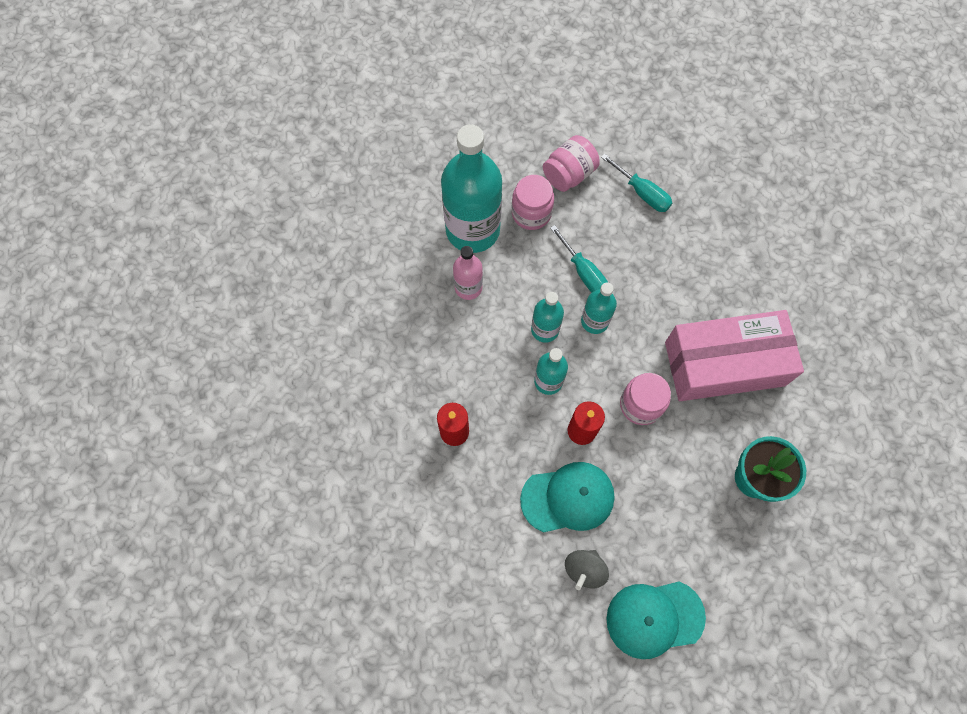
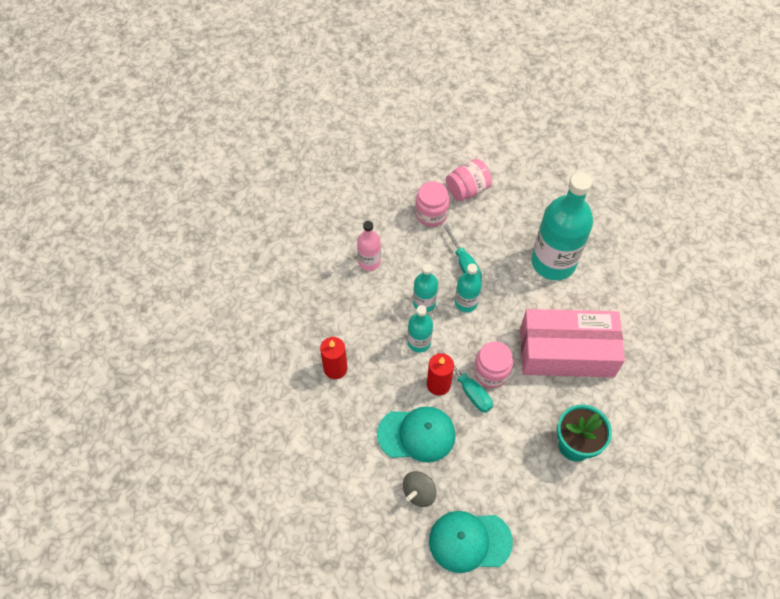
camera: 10 degrees right, 10 degrees down
turquoise bottle [441,124,502,253] -> turquoise bottle moved to [532,172,593,280]
turquoise screwdriver [601,153,672,212] -> turquoise screwdriver moved to [438,349,493,413]

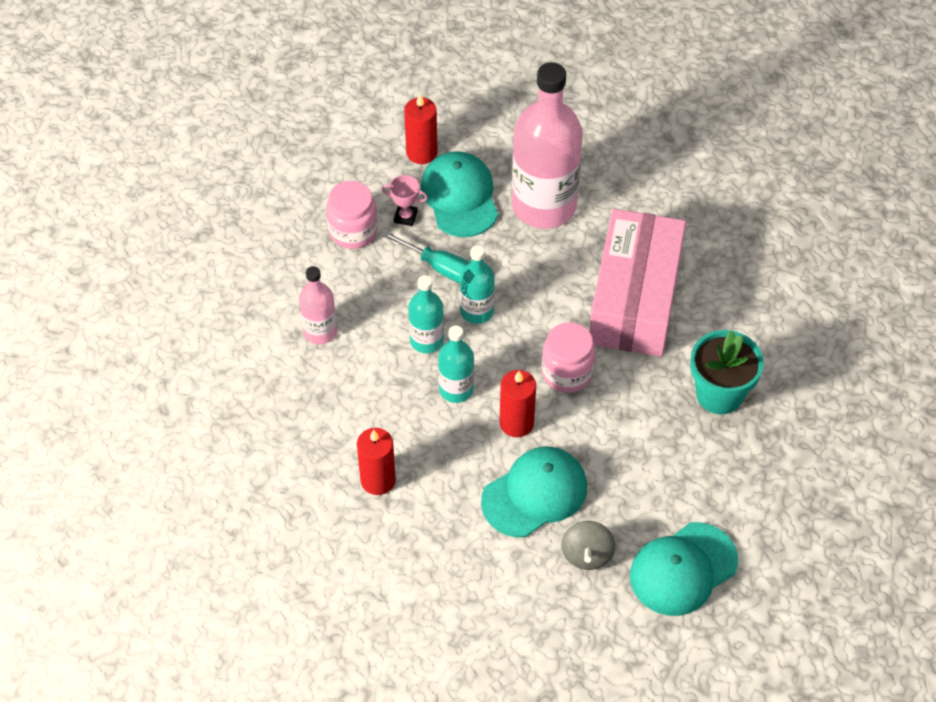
camera: 35 degrees left, 5 degrees down
turquoise screwdriver [438,349,493,413] -> none
pink jar [446,159,492,201] -> none
pink box [520,309,625,377] -> pink box turned 45 degrees counterclockwise [589,209,686,357]
turquoise bottle [532,172,593,280] -> pink bottle [512,62,583,229]
none -> pink trophy [382,175,428,226]
none -> red candle [404,94,437,164]
none -> turquoise cap [421,151,498,237]

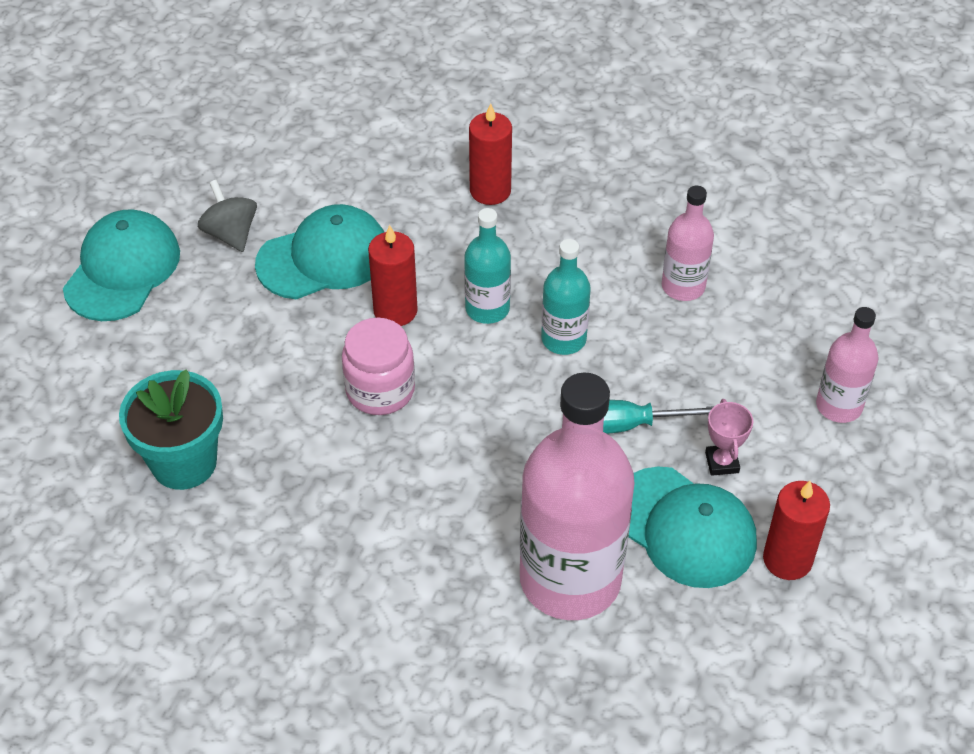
camera: 145 degrees right, 5 degrees down
pink jar [326,181,377,249] -> none
pink trophy [382,175,428,226] -> pink trophy turned 75 degrees counterclockwise [705,399,753,476]
turquoise bottle [460,245,495,324] -> none
turquoise cap [481,446,587,537] -> turquoise cap turned 135 degrees counterclockwise [255,204,384,299]
pink box [589,209,686,357] -> none
none -> pink bottle [816,307,878,423]

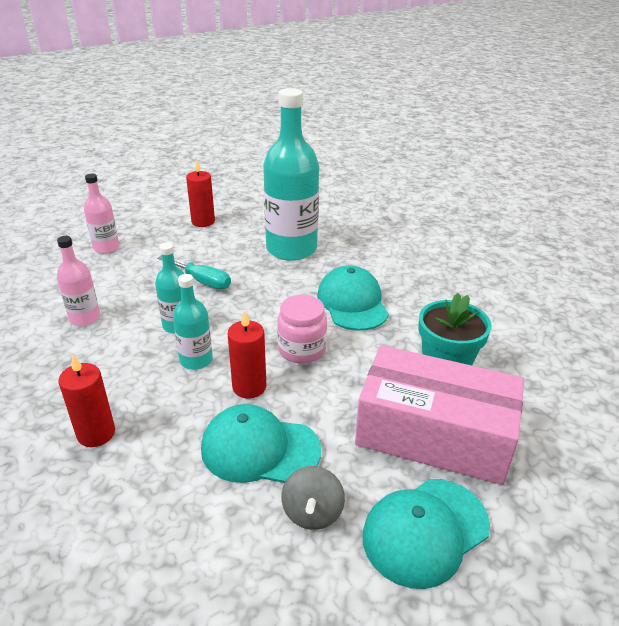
camera: 145 degrees left, 15 degrees down
pink bottle [520,373,635,620] -> turquoise bottle [263,88,319,261]
turquoise cap [629,467,757,588] -> turquoise cap moved to [317,265,389,331]
pink trophy [705,399,753,476] -> none
none -> pink box [355,345,524,485]

